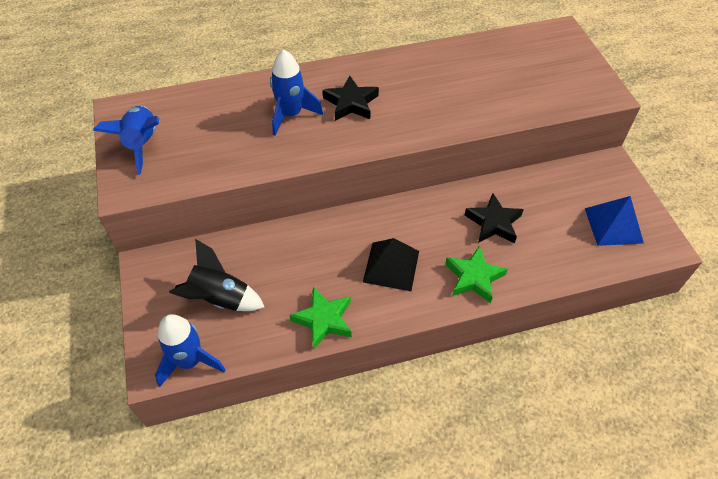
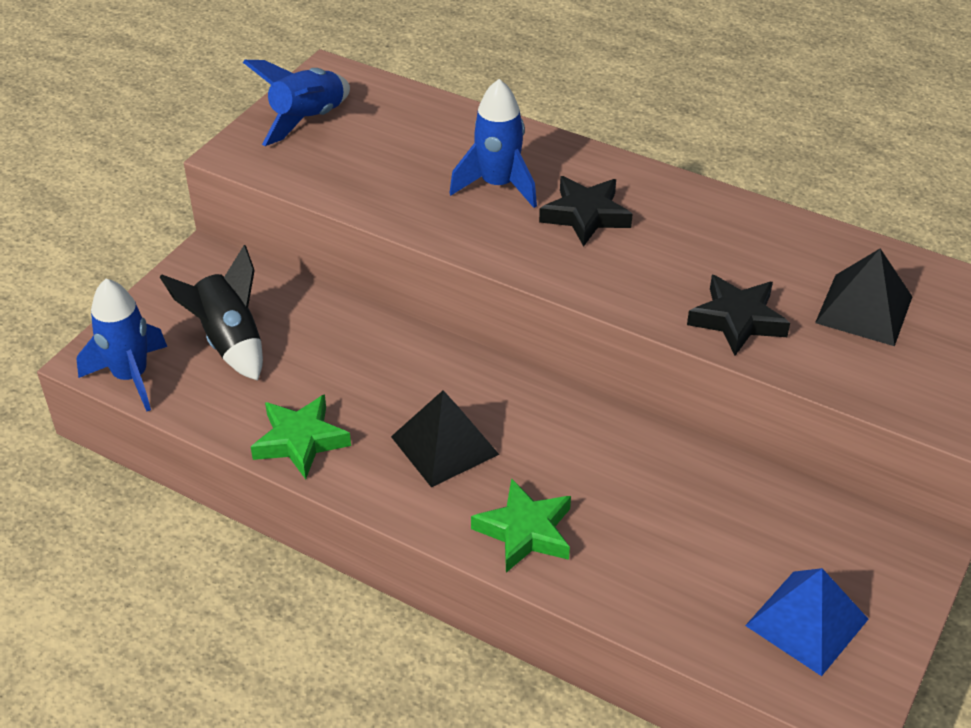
camera: 45 degrees right, 10 degrees down
black star [465,193,524,244] -> black star moved to [687,275,790,356]
none -> black pyramid [815,248,913,346]

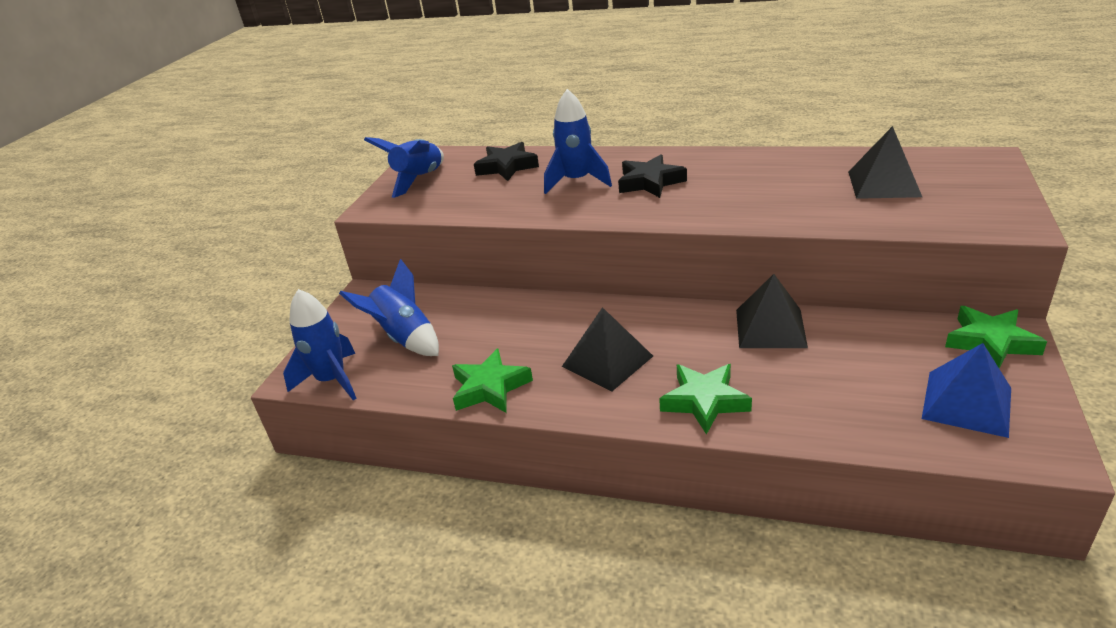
camera: 10 degrees left, 10 degrees down
black rocket [160,245,263,381] -> blue rocket [339,259,439,356]
black star [687,275,790,356] -> black star moved to [474,142,539,181]
none -> black pyramid [736,274,808,348]
none -> green star [945,306,1047,368]

